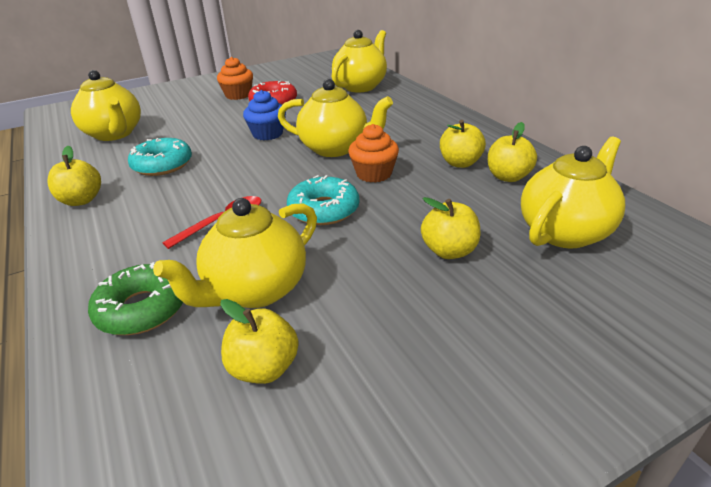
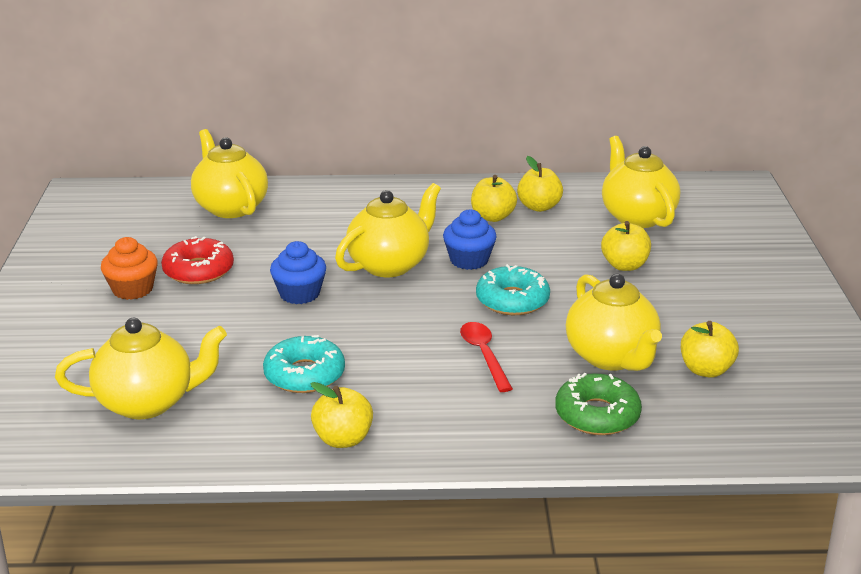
camera: 65 degrees left, 5 degrees down
orange cupcake [348,124,399,183] -> blue cupcake [443,209,497,270]

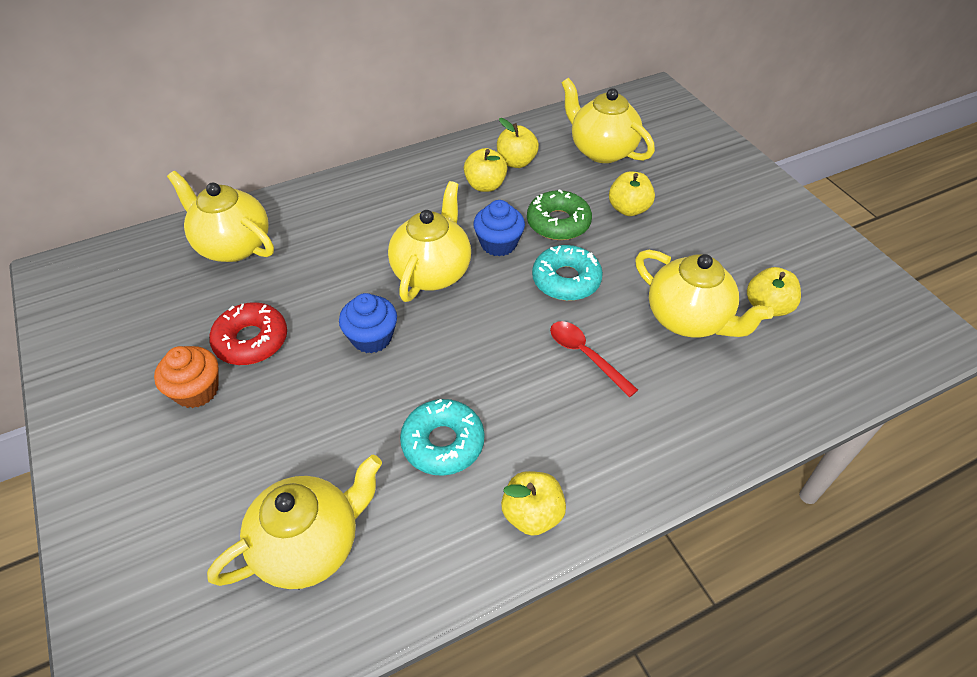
camera: 25 degrees left, 20 degrees up
green donut [555,373,642,435] -> green donut moved to [527,189,592,240]

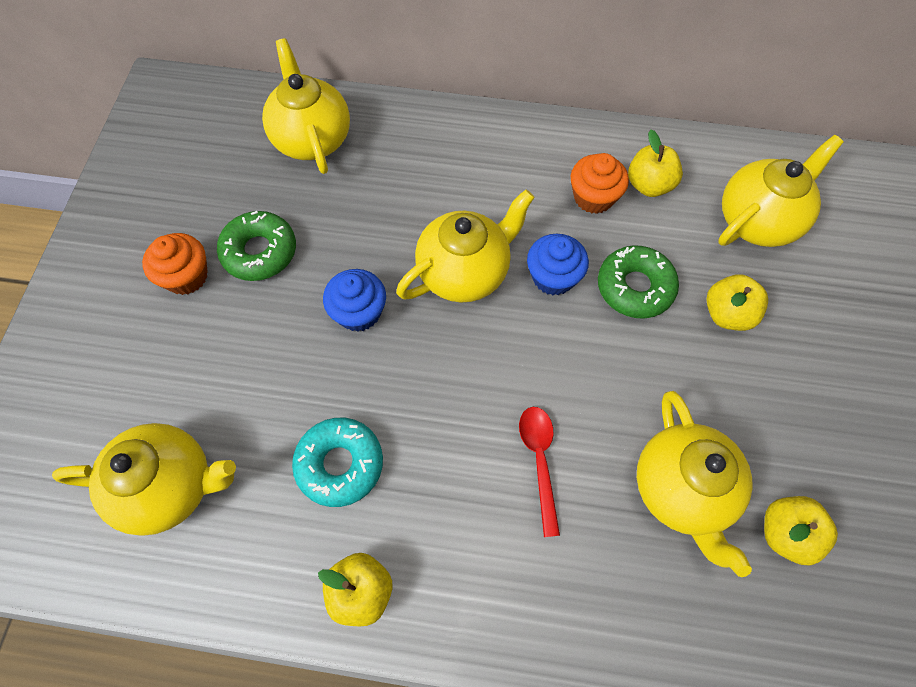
camera: 35 degrees right, 15 degrees up
red donut [209,302,287,365] -> green donut [217,211,296,281]
yellow apple [464,148,507,192] -> orange cupcake [571,153,629,214]
turquoise donut [532,245,603,301] -> none
yellow teapot [562,78,655,163] -> yellow teapot turned 60 degrees clockwise [718,135,843,247]

